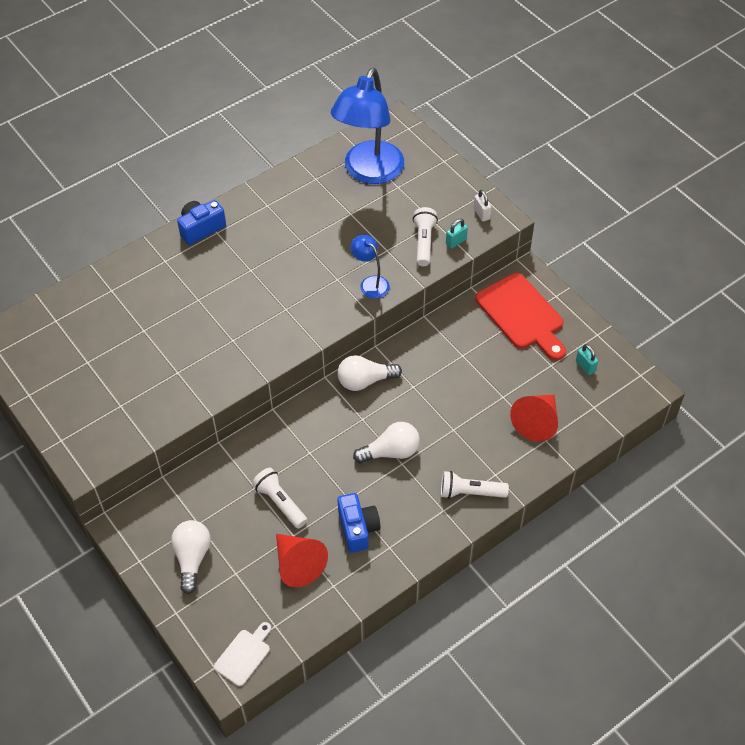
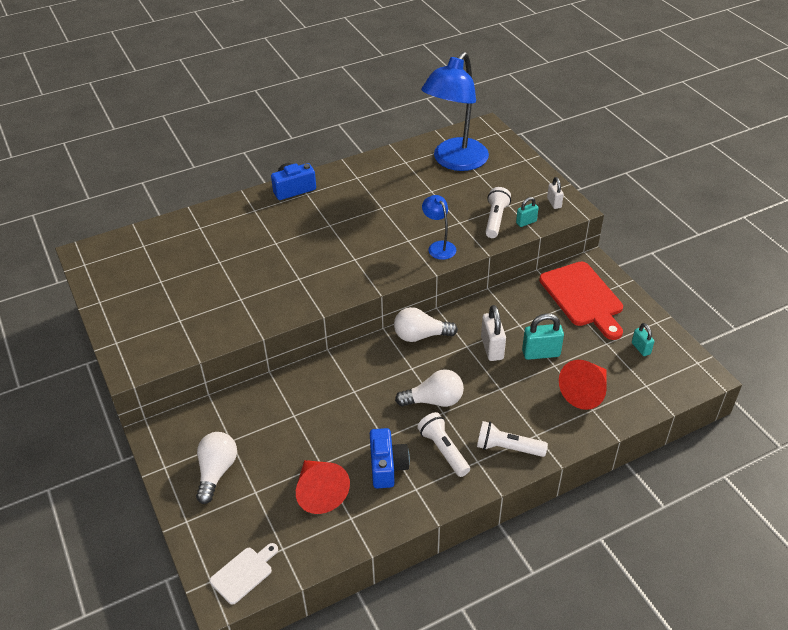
camera: 10 degrees right, 10 degrees down
white flashlight [252,468,308,529] -> white flashlight moved to [417,412,470,477]
none -> white padlock [481,305,506,361]
none -> turquoise padlock [522,313,564,360]

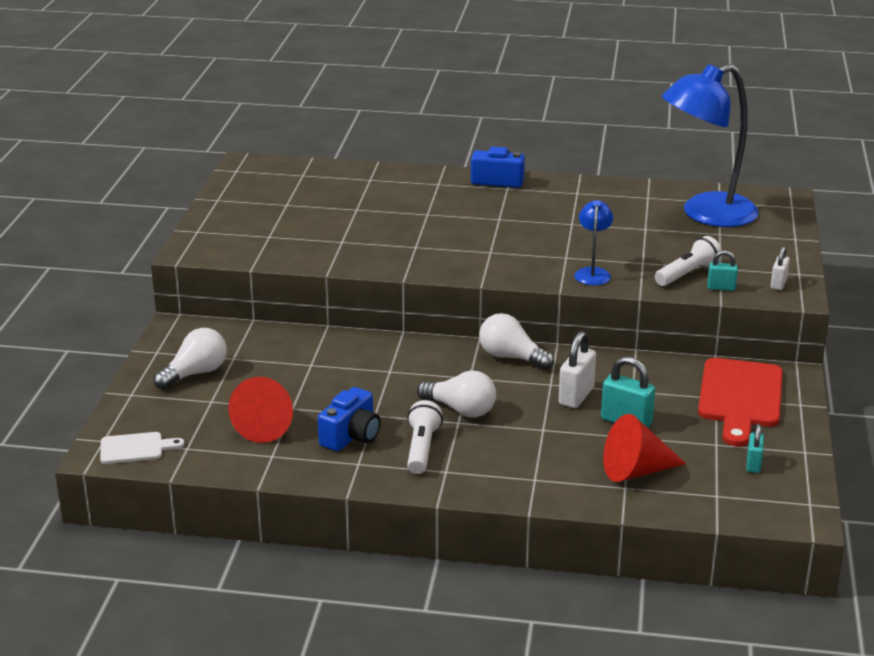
camera: 35 degrees right, 15 degrees down
white flashlight [477,421,548,457] -> none

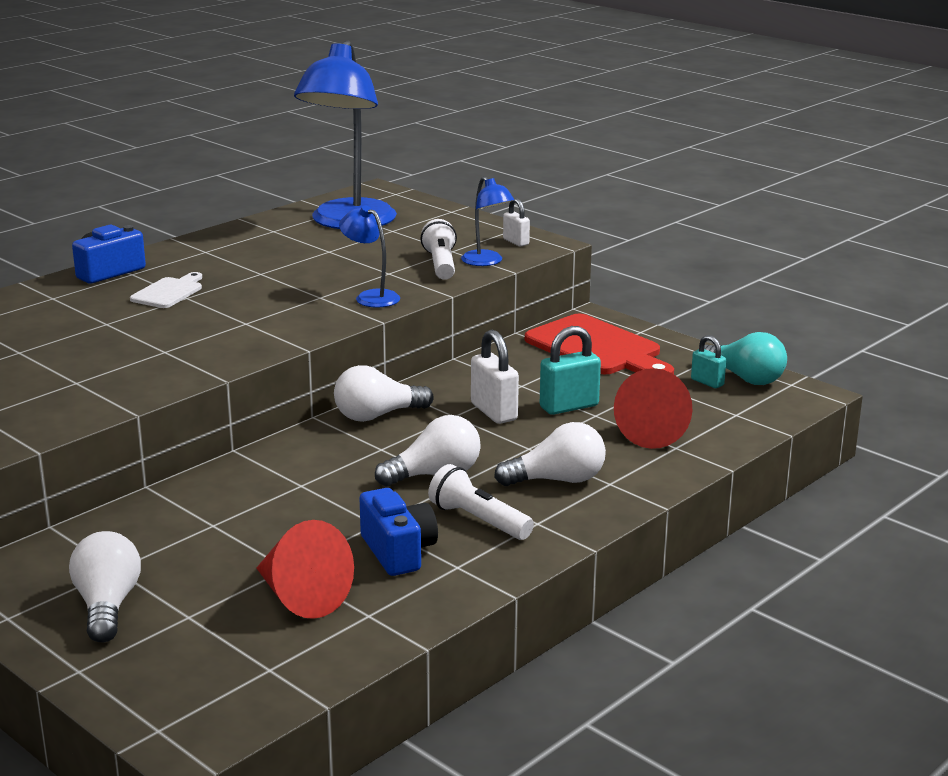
camera: 55 degrees left, 5 degrees down
white cutting board [100,432,185,464] -> white cutting board moved to [130,272,202,308]
turquoise padlock [707,250,738,291] -> blue lamp [461,176,514,266]
none -> white light bulb [494,422,606,486]
none -> turquoise light bulb [704,332,787,385]

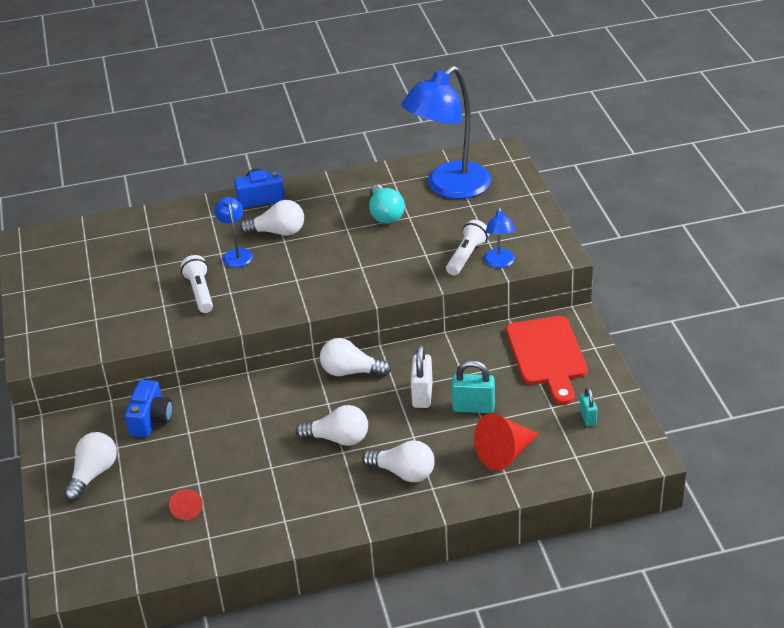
camera: 35 degrees right, 15 degrees up
white cutting board [130,272,202,308] -> white light bulb [239,200,304,236]
red cone [256,520,354,619] -> red cone [169,489,203,520], size x0.57
blue lamp [339,205,400,308] -> blue lamp moved to [214,197,253,268]
blue camera [360,488,438,576] -> blue camera moved to [125,380,173,437]
white flashlight [428,464,534,540] -> white flashlight moved to [181,255,213,313]
white padlock [503,198,530,247] -> none
turquoise light bulb [704,332,787,385] -> turquoise light bulb moved to [369,184,405,224]

